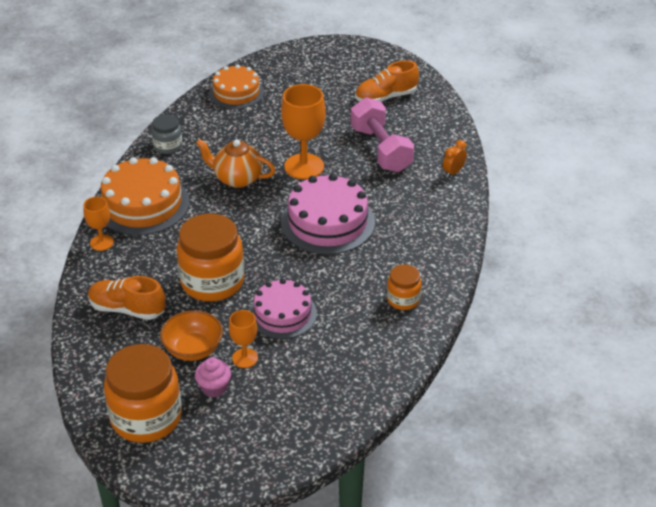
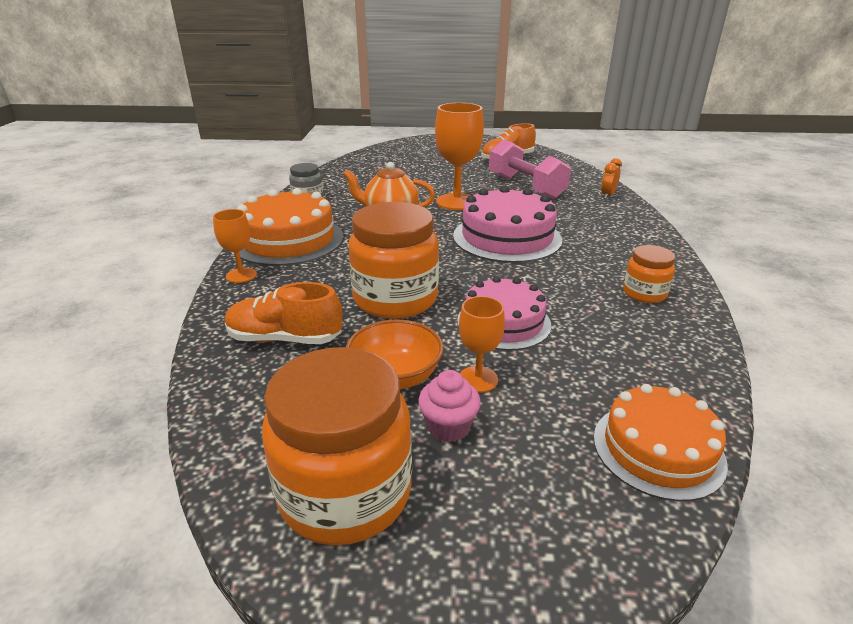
camera: 10 degrees left, 10 degrees down
orange cake [209,64,264,109] -> orange cake moved to [593,384,728,501]

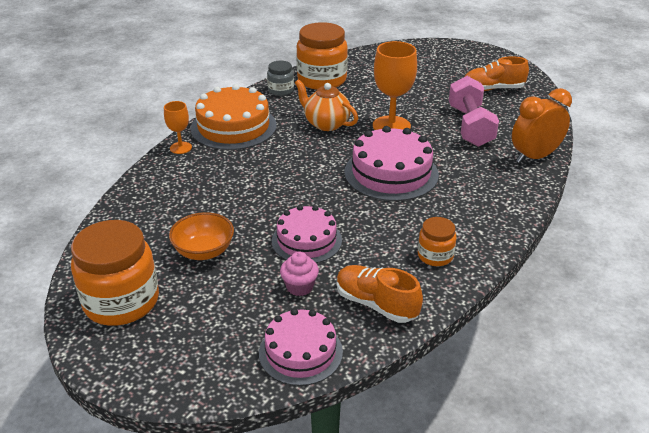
camera: 30 degrees right, 5 degrees up
orange shoe [225,282,342,344] -> orange shoe moved to [337,265,423,323]
orange jar [349,202,439,319] -> orange jar moved to [296,22,348,90]
pink cupcake [418,370,481,442] -> pink cupcake moved to [280,252,319,296]
orange goblet [459,296,505,393] -> none
orange cake [593,384,728,501] -> pink cake [259,309,343,386]
orange clock [601,158,622,199] -> orange clock [512,88,572,163], size x2.02

